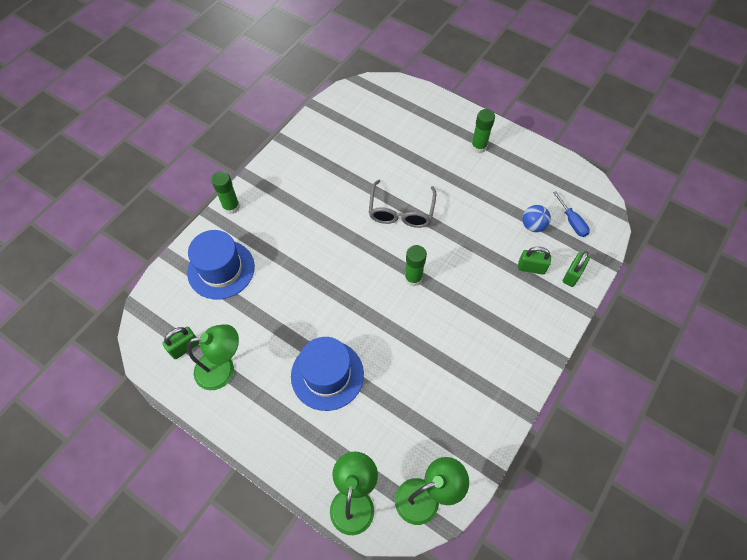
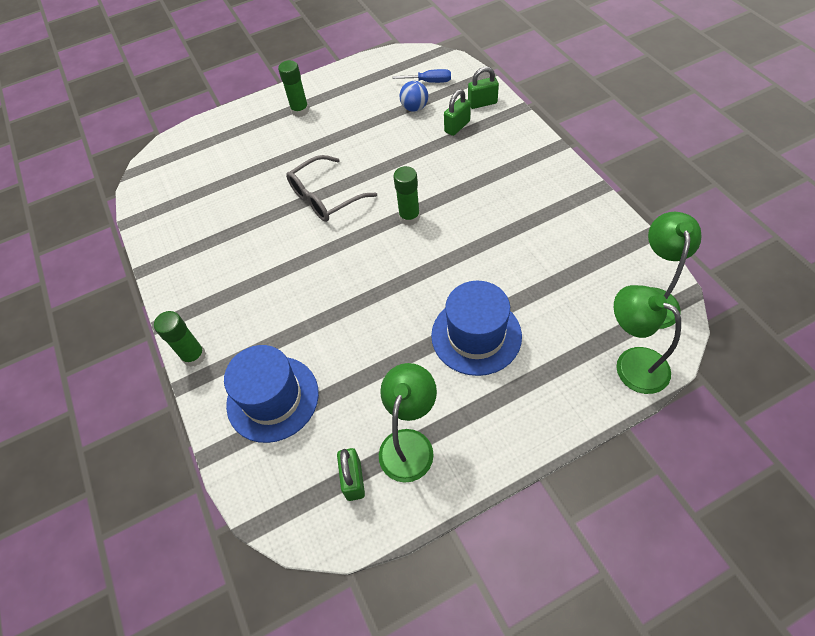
camera: 55 degrees left, 5 degrees down
grey glasses [369,180,436,228] -> grey glasses turned 105 degrees clockwise [286,155,377,222]
green padlock [563,251,590,287] -> green padlock turned 75 degrees counterclockwise [468,67,499,109]

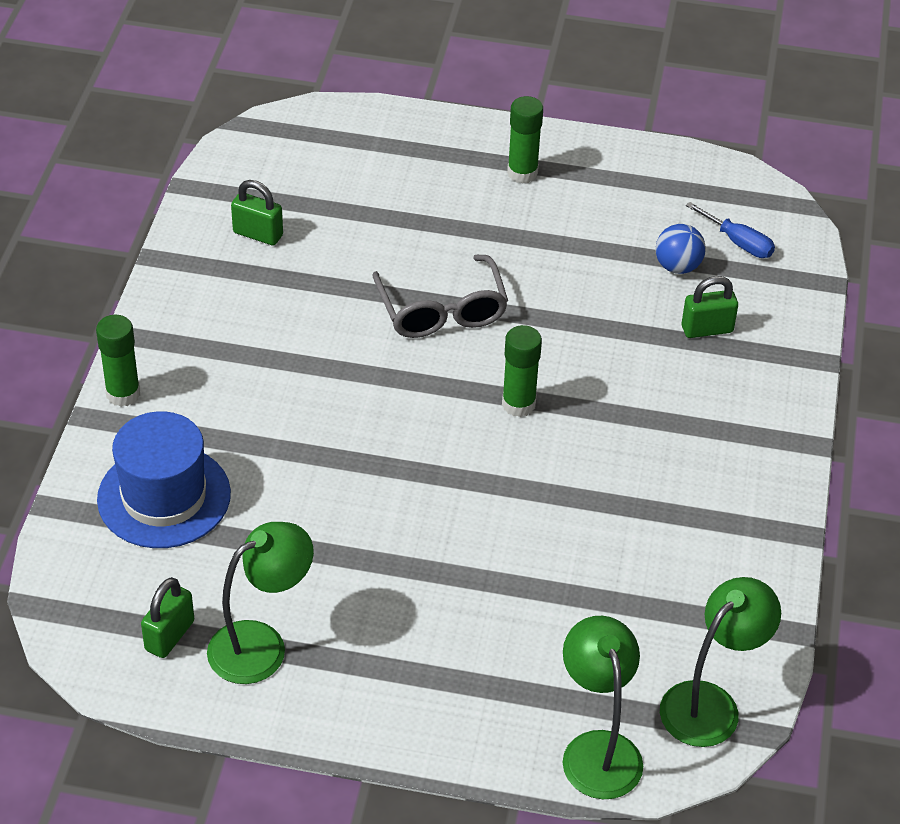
camera: 30 degrees right, 10 degrees down
grey glasses [286,155,377,222] -> grey glasses turned 105 degrees counterclockwise [373,255,508,338]
blue hat [431,281,522,376] -> none
green padlock [468,67,499,109] -> green padlock moved to [231,180,283,245]

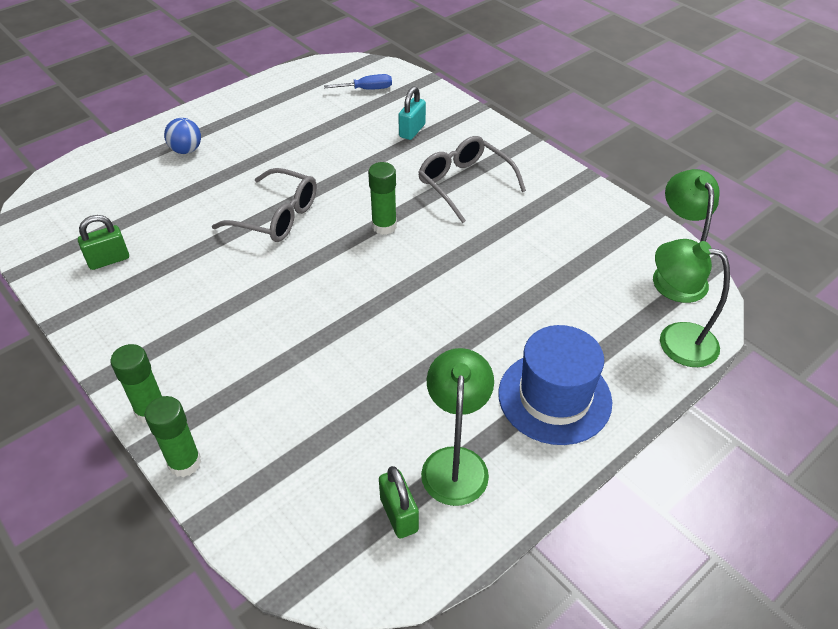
camera: 50 degrees left, 0 degrees up
blue hat [97,411,231,548] -> blue hat moved to [498,325,612,445]
green glue stick [507,96,543,184] -> green glue stick moved to [145,396,201,477]
blue ball [655,224,706,274] -> blue ball moved to [164,118,201,154]
green padlock [682,276,738,338] -> turquoise padlock [398,86,426,140]
none -> grey glasses [418,136,526,223]

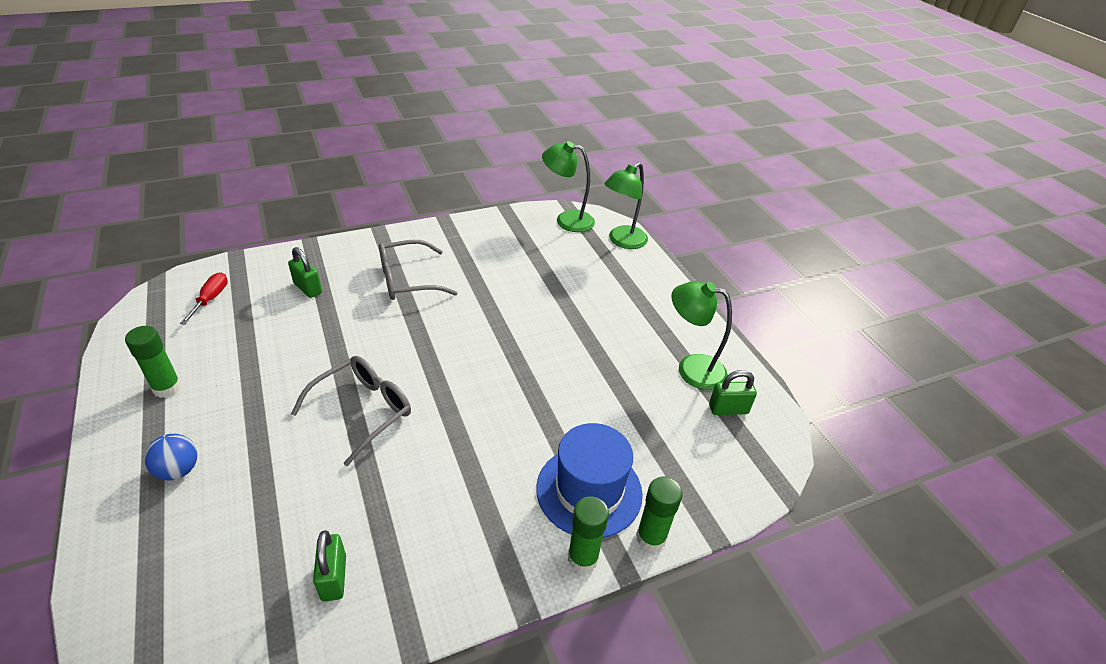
camera: 75 degrees left, 5 degrees down
blue screwdriver [324,74,392,90] -> red screwdriver [180,272,228,325]
green glue stick [368,162,397,235] -> green glue stick moved to [125,326,181,398]
turquoise padlock [398,86,426,140] -> green padlock [288,247,322,298]
blue hat [498,325,612,445] -> blue hat moved to [536,423,643,538]

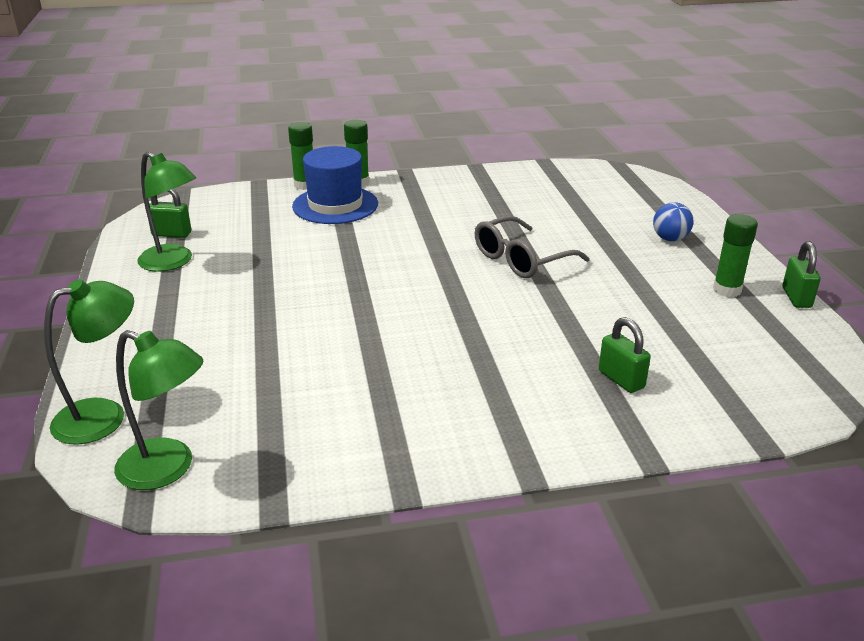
camera: 165 degrees left, 10 degrees down
red screwdriver [180,272,228,325] -> none
green padlock [313,530,346,601] -> green padlock moved to [782,241,821,308]
grey glasses [379,240,457,300] -> none

